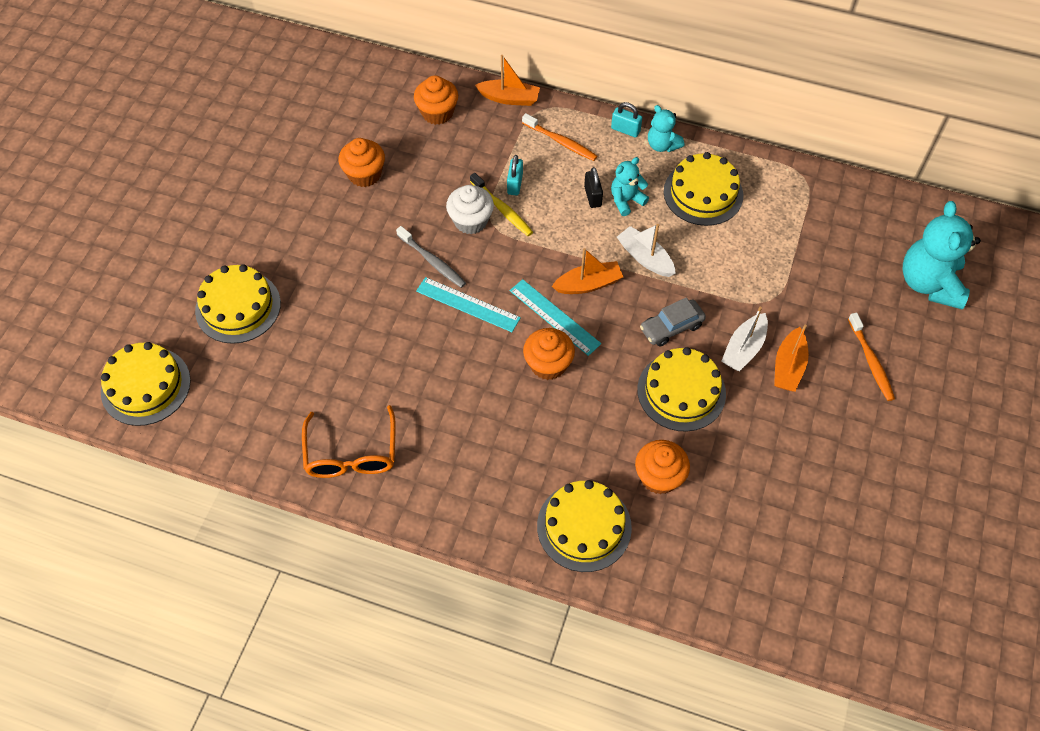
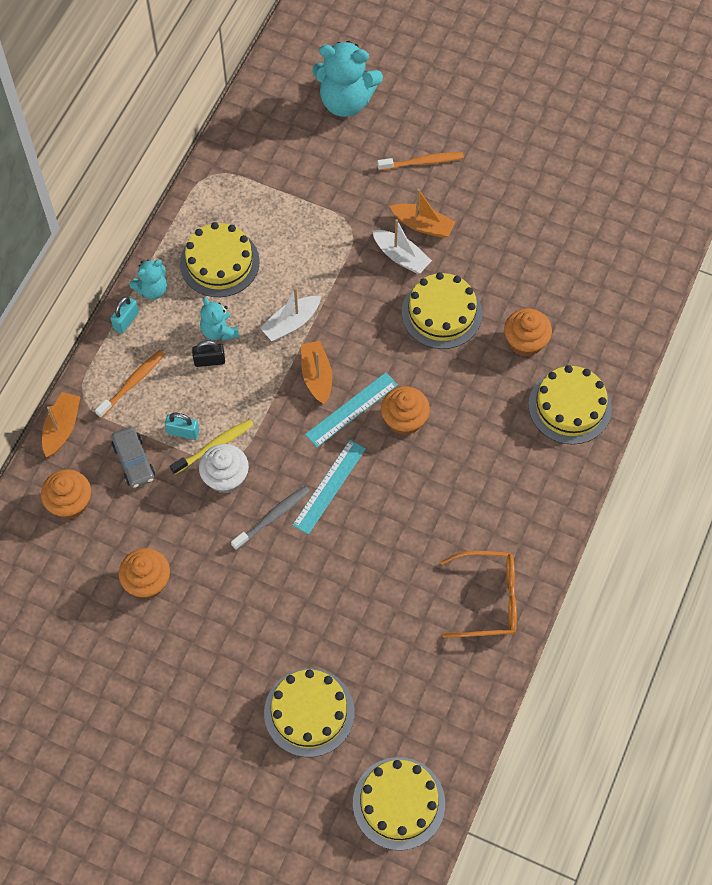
camera: 85 degrees left, 5 degrees up
grey car [640,298,706,347] -> grey car moved to [111,427,155,488]

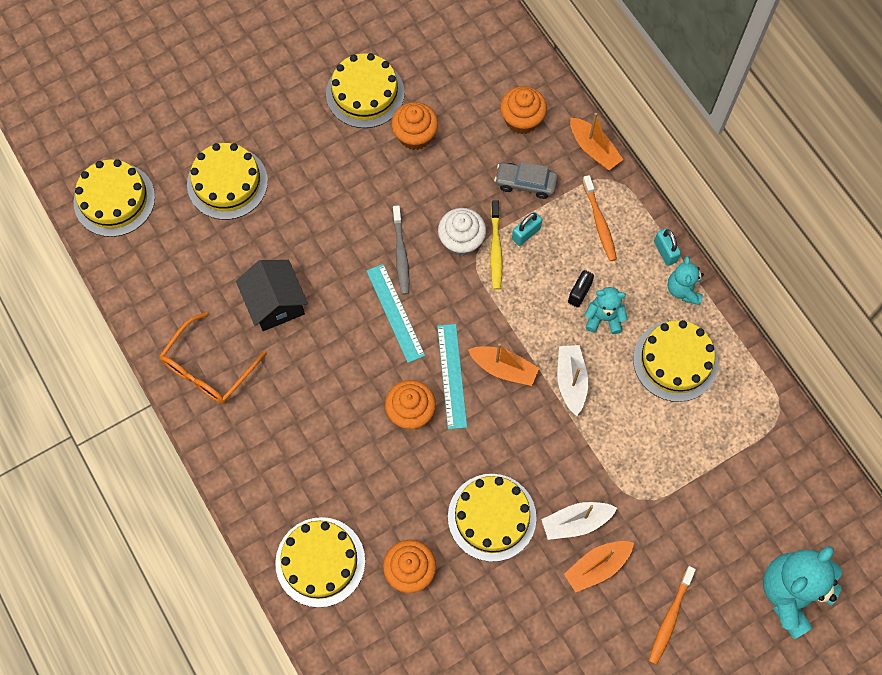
camera: 125 degrees right, 5 degrees up
none -> black house [236,260,308,331]
none -> yellow cake [326,53,405,128]

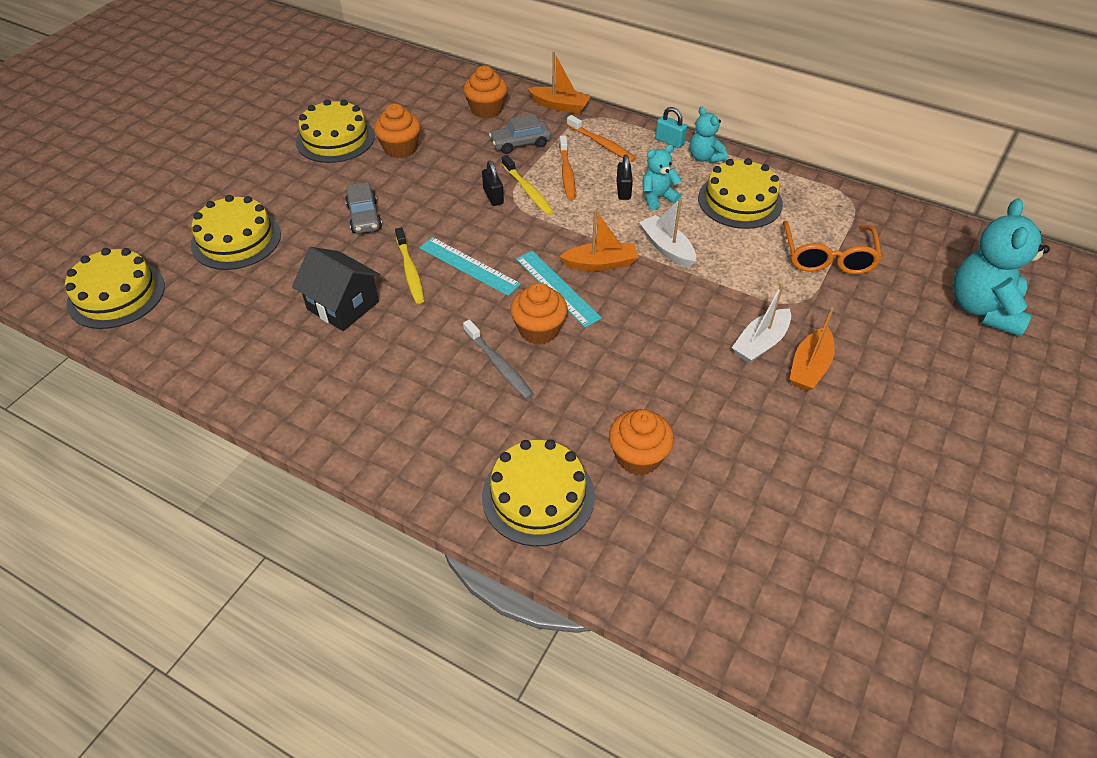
camera: 30 degrees left, 20 degrees down
orange glasses [159,312,267,404] -> orange glasses moved to [783,221,882,274]
grey toothbrush [393,205,409,295] -> grey toothbrush moved to [463,319,533,399]
white cupcake [438,208,486,256] -> black padlock [482,160,504,206]
yellow cake [448,474,536,562] -> none
turquoise padlock [512,212,542,246] -> none
orange toothbrush [649,566,696,665] -> orange toothbrush moved to [559,135,575,200]
none -> grey car [345,182,382,234]
none -> yellow toothbrush [395,227,424,304]

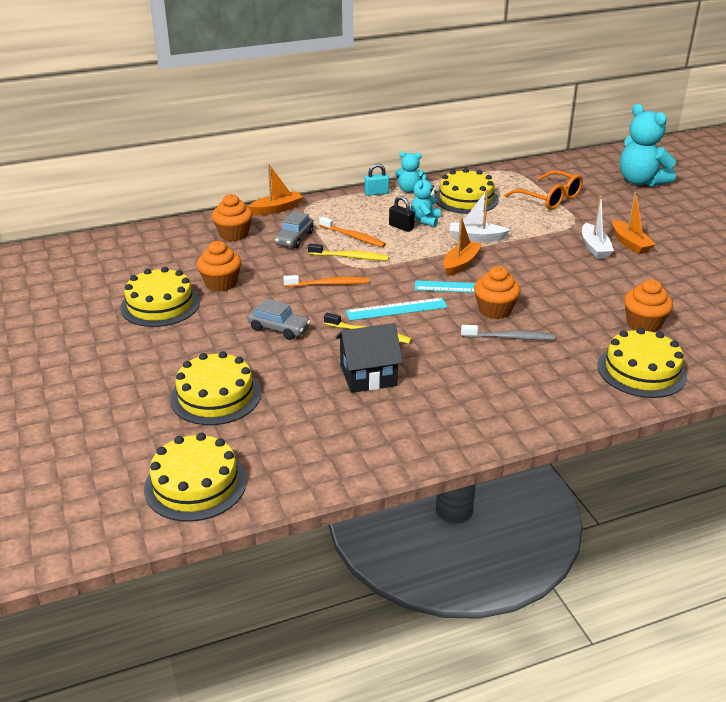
camera: 50 degrees left, 15 degrees down
black padlock [482,160,504,206] -> none
orange toothbrush [567,115,636,162] -> orange toothbrush moved to [284,275,369,287]

